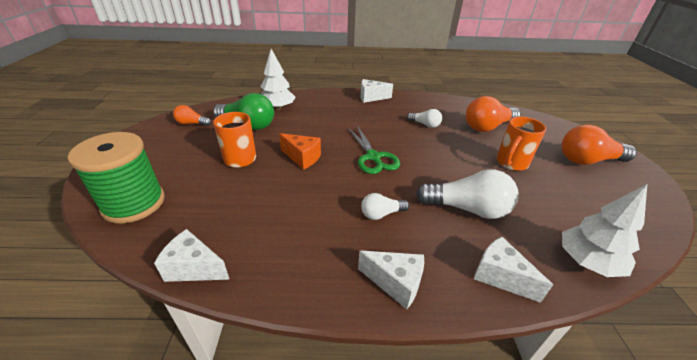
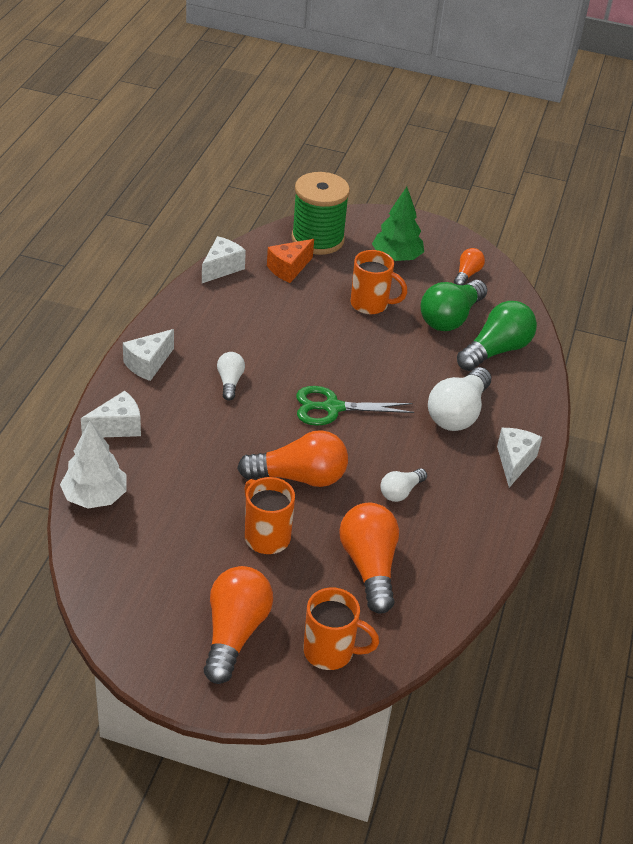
camera: 105 degrees right, 5 degrees up
white tree [260,49,295,110] -> green light bulb [457,301,537,371]
orange cheese [279,133,321,170] -> orange cheese moved to [267,239,314,283]
white light bulb [416,169,519,219] -> white light bulb moved to [428,367,491,431]
none -> orange light bulb [237,430,348,487]
none -> orange mug [303,587,379,670]
none -> green tree [372,187,424,261]

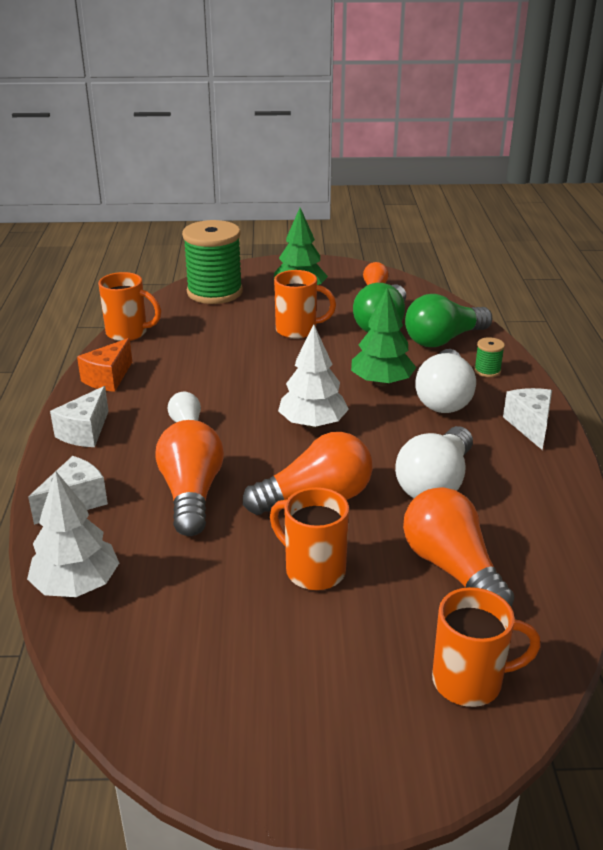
camera: 15 degrees left, 10 degrees down
white cheese [202,236,246,283] -> orange mug [98,272,161,341]
orange light bulb [204,566,273,684] -> orange light bulb moved to [155,420,224,536]
orange cheese [267,239,314,283] -> orange cheese moved to [77,338,132,392]
green scissors [296,386,414,426] -> white tree [278,324,349,428]
white light bulb [380,468,427,502] -> white light bulb [395,426,473,498], size x1.85
green light bulb [457,301,537,371] -> green light bulb turned 150 degrees counterclockwise [405,294,492,347]
none -> green tree [351,287,416,386]
none -> green spool [474,337,505,377]

